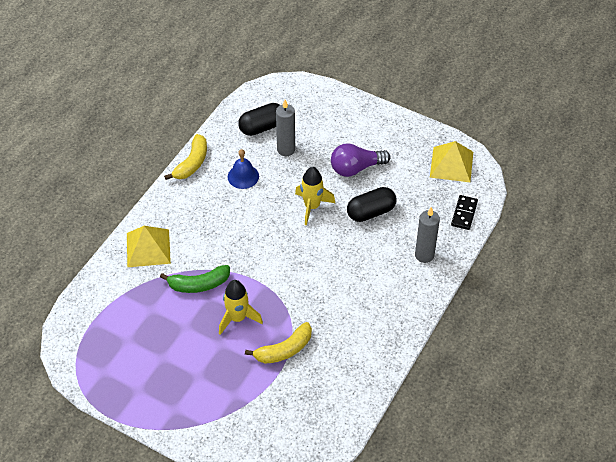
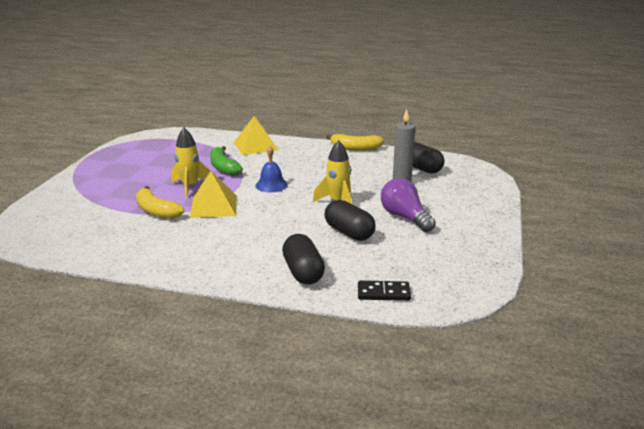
camera: 75 degrees right, 25 degrees down
blue bell [228,149,259,189] -> blue bell moved to [255,146,288,192]
grey candle [415,207,440,263] -> black capsule [282,234,325,284]
yellow pyramid [430,141,473,182] -> yellow pyramid moved to [190,171,237,218]

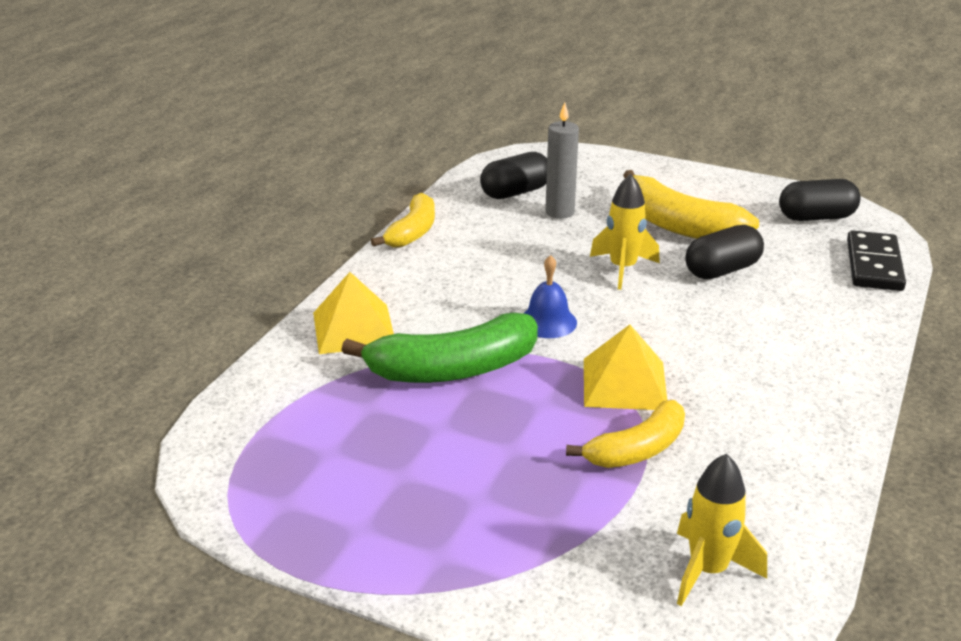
camera: 80 degrees left, 5 degrees up
yellow rocket [171,128,210,198] -> yellow rocket moved to [677,453,767,606]
green banana [210,146,243,176] -> green banana [341,313,538,383], size x1.55
black capsule [282,234,325,284] -> black capsule moved to [779,179,861,221]
black domino [358,281,411,301] -> black domino [847,230,906,291], size x1.52
purple light bulb [381,178,436,232] -> yellow banana [623,170,759,239]

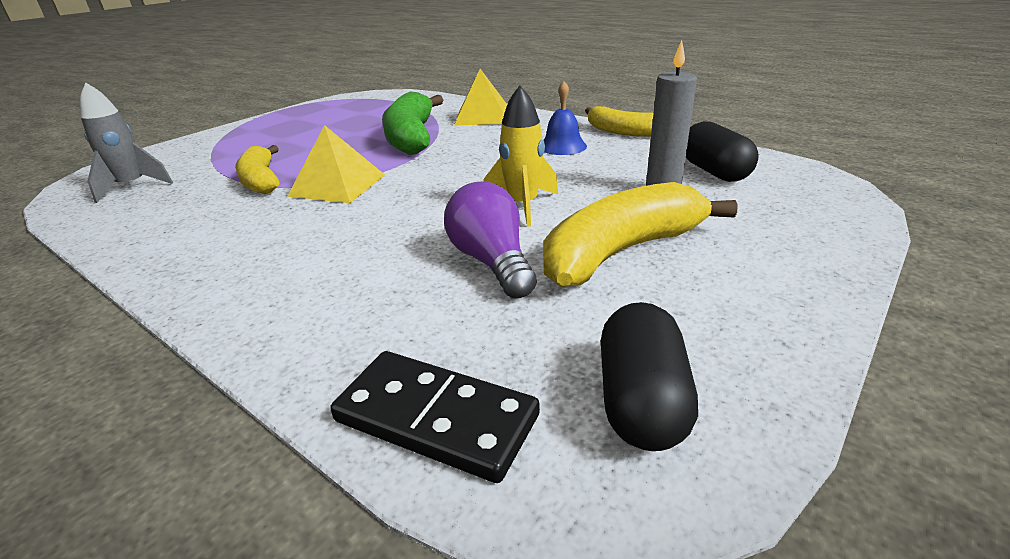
camera: 105 degrees right, 0 degrees up
blue bell [523,255,577,338] -> blue bell moved to [544,81,587,155]
yellow rocket [677,453,767,606] -> grey rocket [80,83,173,203]
black capsule [685,225,764,279] -> purple light bulb [444,181,537,299]

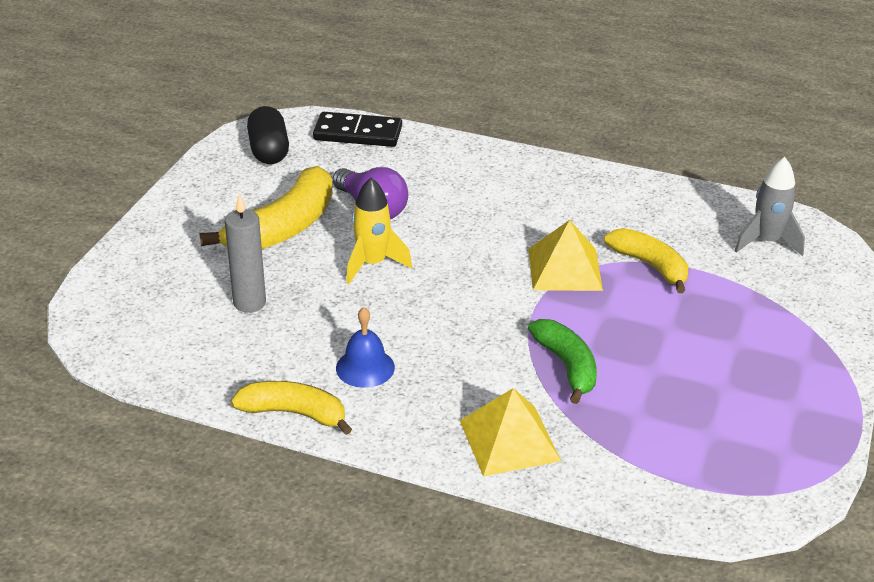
camera: 160 degrees right, 5 degrees up
green banana [382,91,443,155] -> green banana [528,319,597,404], size x0.64
black capsule [686,121,759,182] -> none

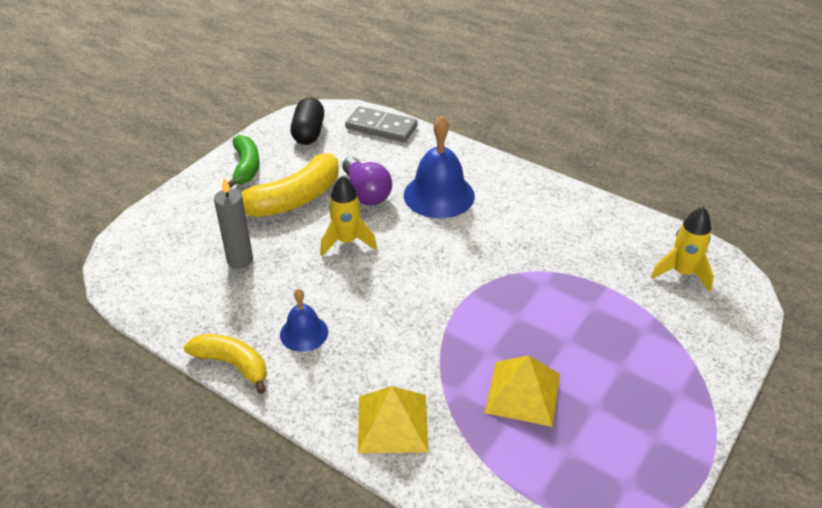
camera: 15 degrees right, 5 degrees up
black domino [313,112,402,147] -> grey domino [345,106,418,142]
green banana [528,319,597,404] -> green banana moved to [228,135,260,188]
yellow pyramid [529,220,603,291] -> yellow pyramid moved to [485,356,560,427]
yellow banana [604,228,688,293] -> none
grey rocket [734,157,805,256] -> yellow rocket [651,207,714,291]
none -> blue bell [404,116,475,218]

